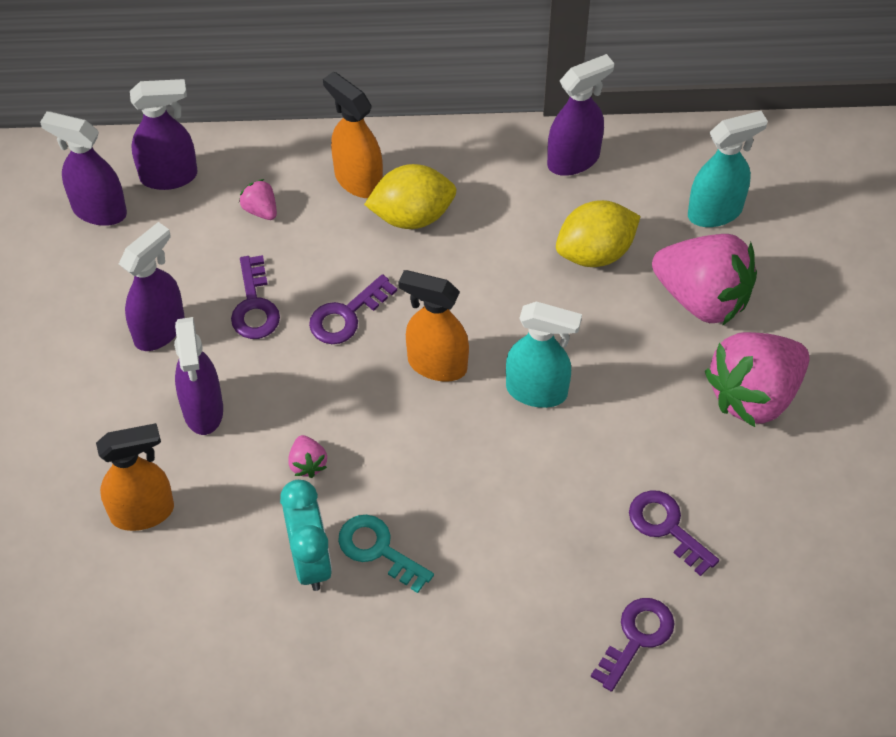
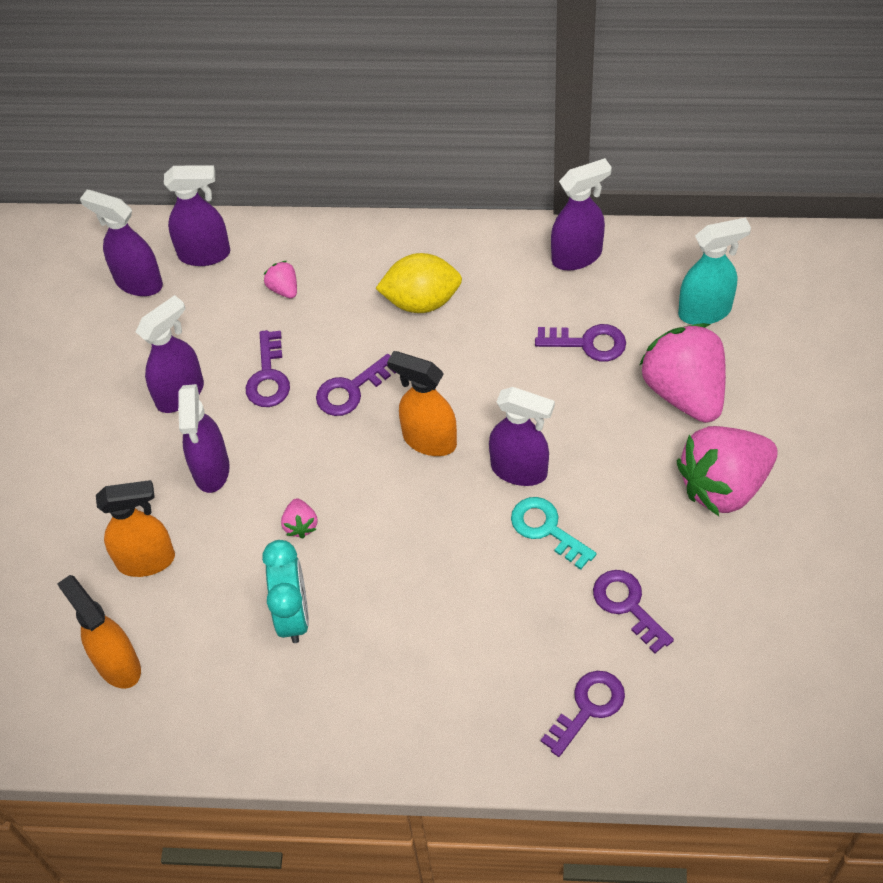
camera: 10 degrees right, 0 degrees up
orange spray bottle [323,72,383,198] -> orange spray bottle moved to [57,575,141,689]
turquoise key [338,515,434,593] -> turquoise key moved to [511,497,597,570]
turquoise spray bottle [506,301,582,408] -> purple spray bottle [489,387,555,486]
yellow lemon [556,200,641,267] -> purple key [535,324,626,362]
pink strawberry [652,234,757,326] -> pink strawberry turned 150 degrees counterclockwise [639,323,726,423]

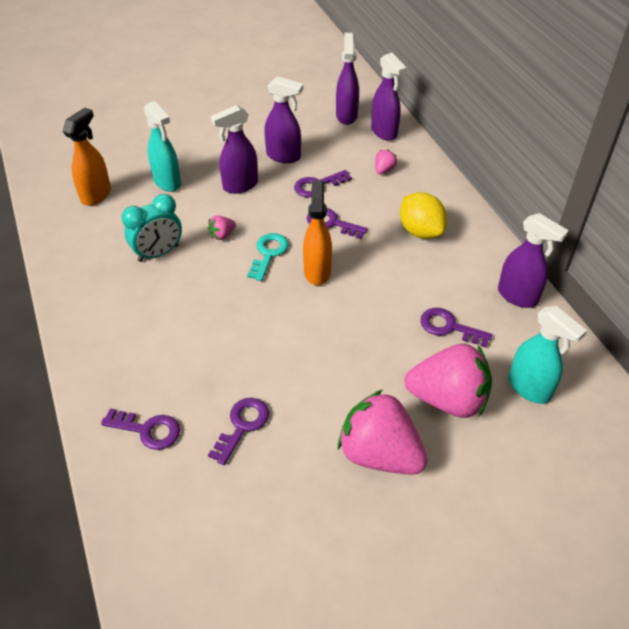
camera: 60 degrees right, 10 degrees down
orange spray bottle [96,480,175,577] -> turquoise spray bottle [144,101,181,192]
purple spray bottle [489,387,555,486] -> none
turquoise key [511,497,597,570] -> turquoise key moved to [247,233,289,281]
purple key [535,324,626,362] -> purple key turned 135 degrees clockwise [420,308,492,348]
pink strawberry [639,323,726,423] -> pink strawberry turned 60 degrees clockwise [404,344,492,418]

